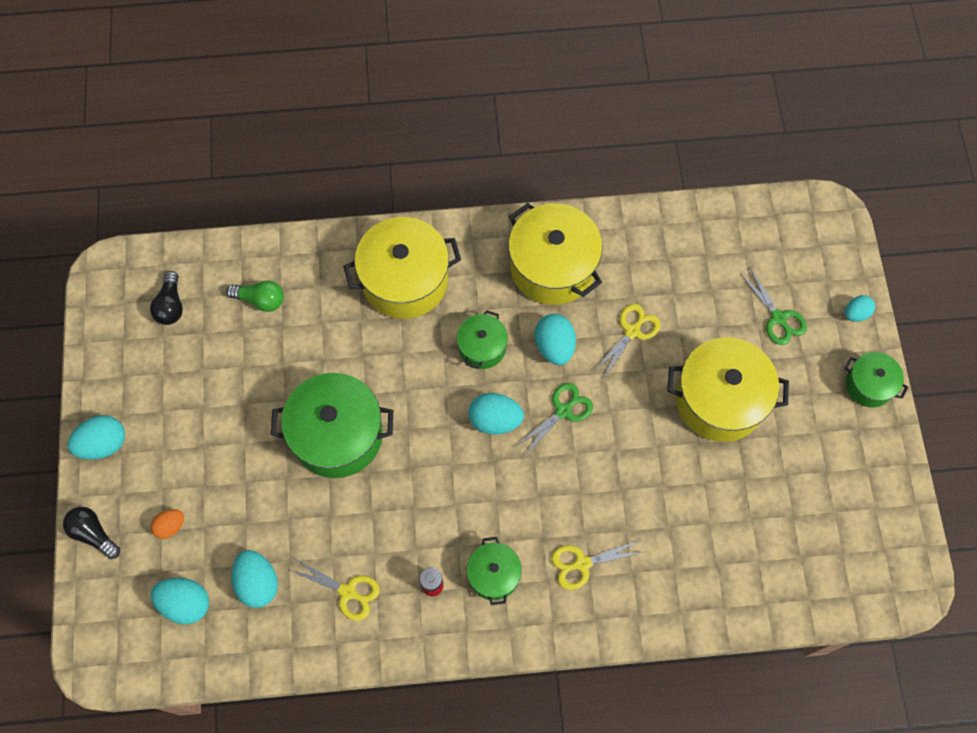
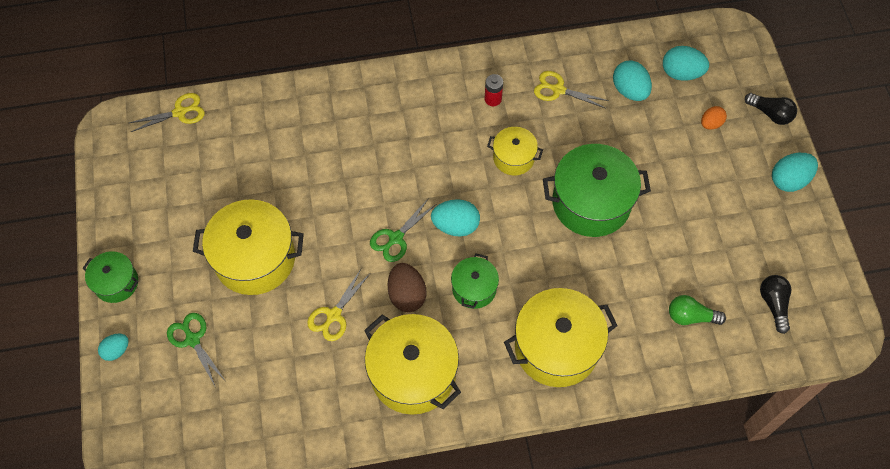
camera: 175 degrees right, 5 degrees down
green pot [467,537,522,605] -> none
turquoise egg [535,314,576,365] -> brown egg [388,263,427,312]
yellow scissors [551,540,644,590] -> yellow scissors moved to [129,93,205,132]
none -> yellow pot [487,127,543,175]

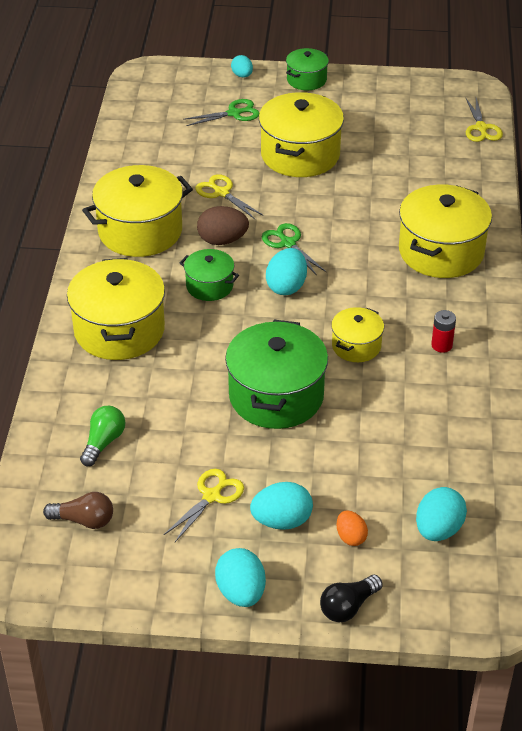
camera: 105 degrees right, 20 degrees down
yellow scissors [534,71,609,108] -> yellow scissors moved to [164,469,244,542]
turquoise egg [613,60,652,101] -> turquoise egg moved to [250,482,313,530]
black light bulb [760,275,791,334] -> brown light bulb [43,492,113,529]
none -> yellow pot [399,184,492,278]

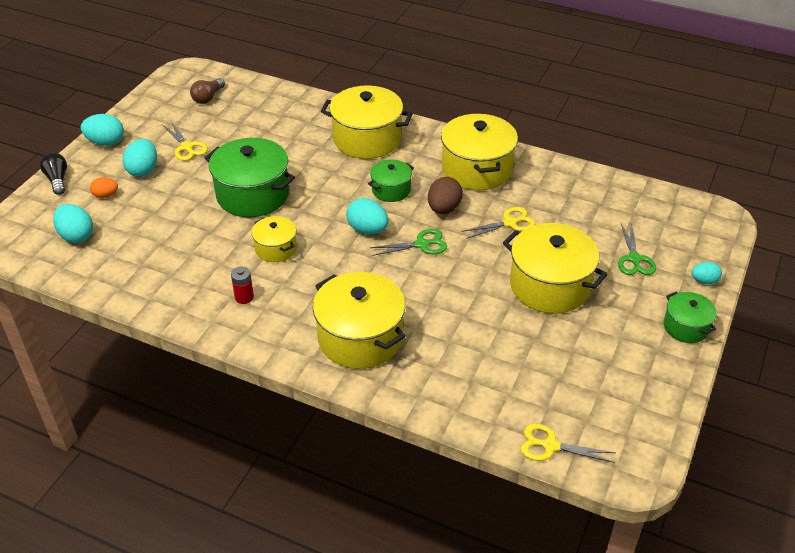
camera: 110 degrees right, 0 degrees up
green light bulb [80,406,125,466] -> none

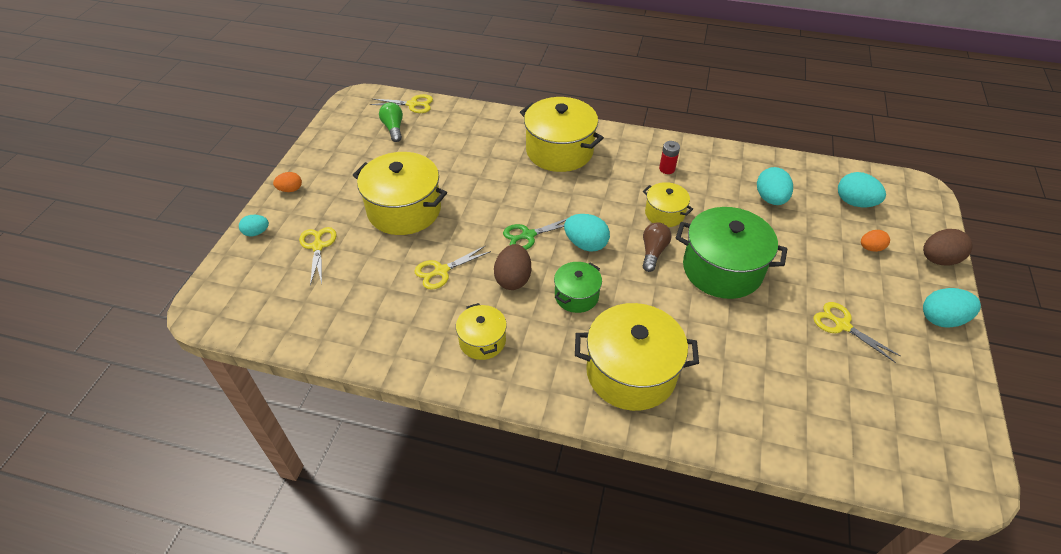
camera: 170 degrees right, 5 degrees up
black light bulb [40,152,67,195] -> brown egg [923,229,973,265]
turquoise egg [123,139,157,177] -> turquoise egg moved to [757,167,793,205]
brown light bulb [190,78,225,104] -> brown light bulb moved to [642,222,671,272]
yellow pot [441,114,518,190] -> yellow pot [456,303,507,360], size x0.54
green scissors [618,223,656,275] -> yellow scissors [299,227,337,286]
green pot [664,292,717,343] -> orange egg [273,172,302,192]
none -> green light bulb [379,102,403,142]

